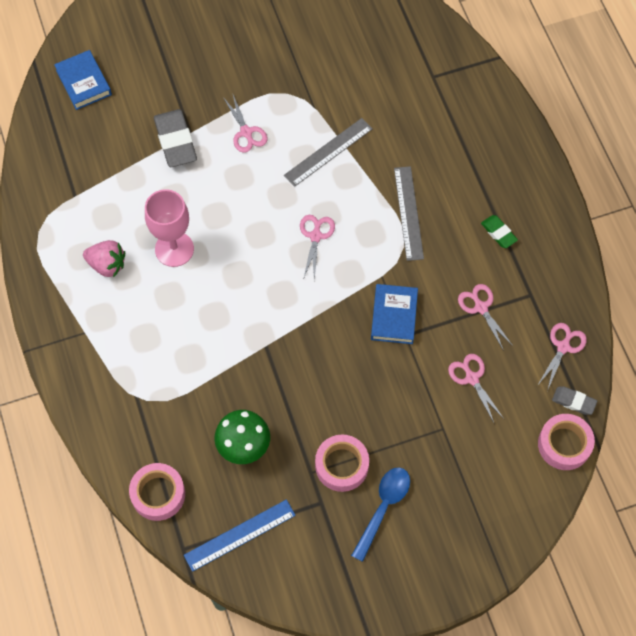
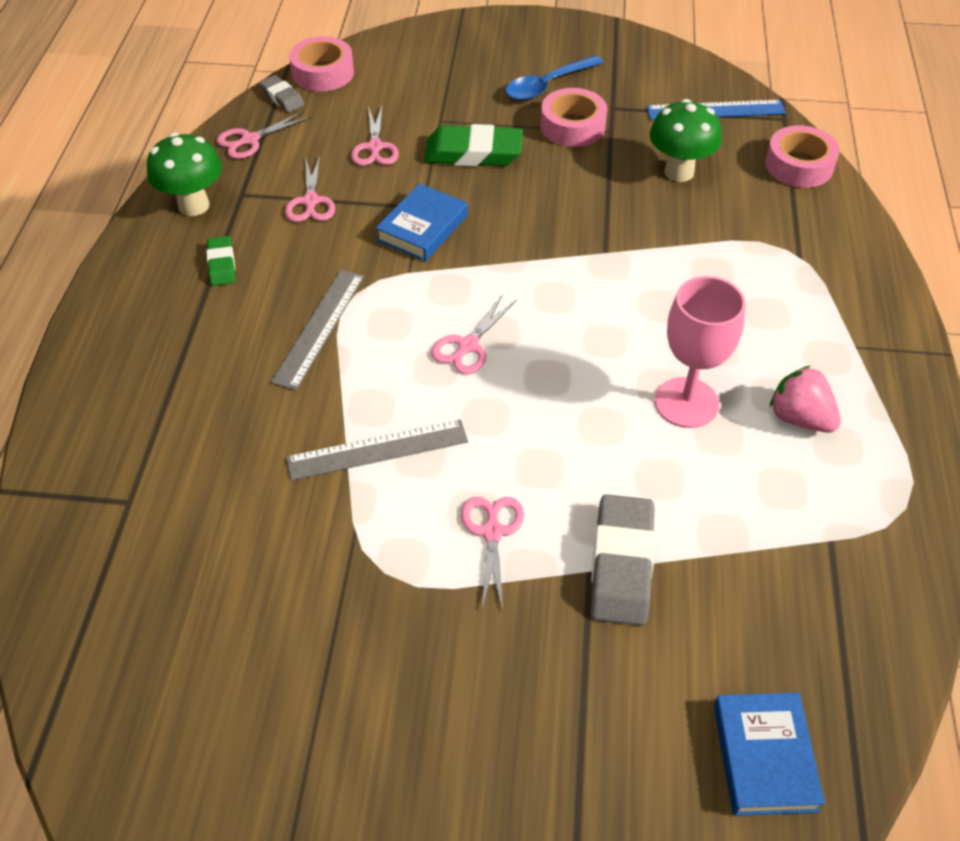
camera: 155 degrees left, 15 degrees down
none -> green mushroom [147,133,222,216]
none -> green eraser [424,124,523,166]

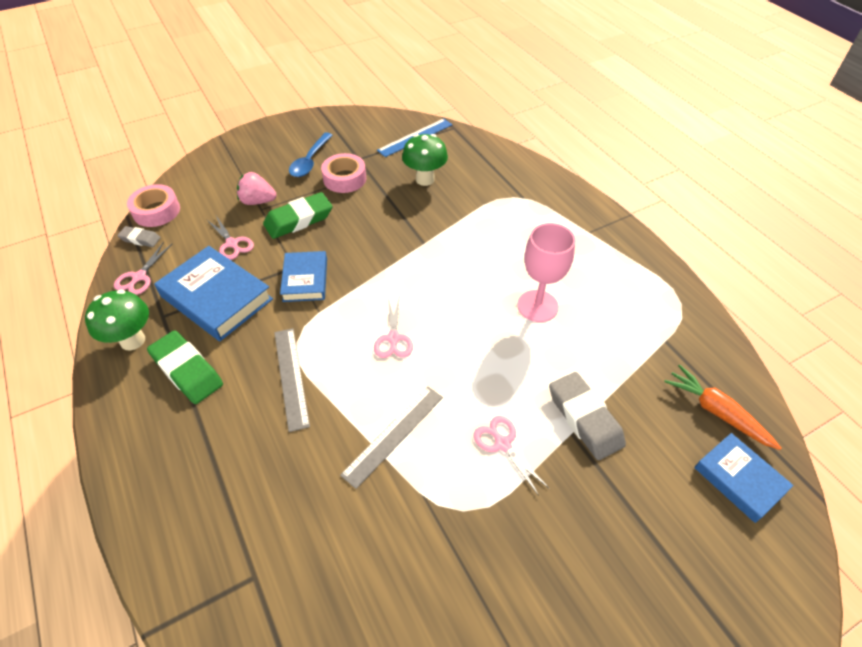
camera: 35 degrees left, 0 degrees up
green eraser [206,236,235,286] -> green eraser [147,330,223,404], size x1.83
pink scissors [285,156,335,222] -> blue book [154,246,273,341]
pink tape [765,125,839,188] -> none
pink strawberry [770,366,841,433] -> pink strawberry moved to [237,172,277,205]
none -> orange carrot [664,365,781,450]

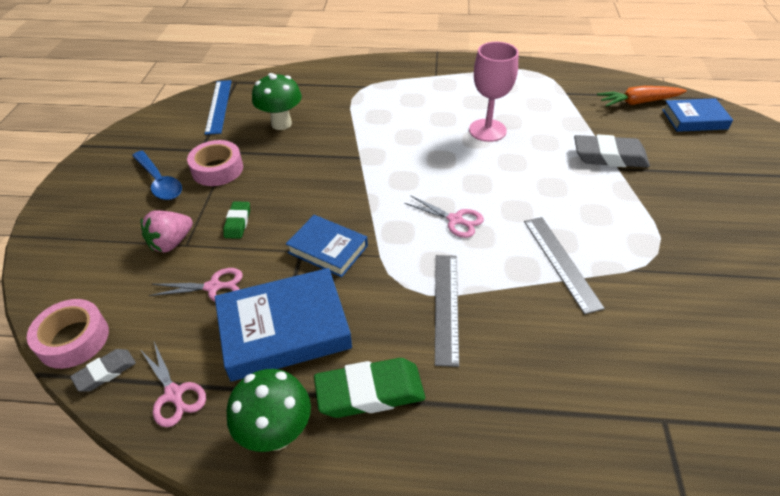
camera: 55 degrees left, 5 degrees down
green eraser [263,192,333,239] -> green eraser [223,202,250,239], size x0.55
grey ruler [274,328,310,432] -> grey ruler turned 75 degrees clockwise [435,255,459,367]
pink scissors [474,416,550,496] -> none

